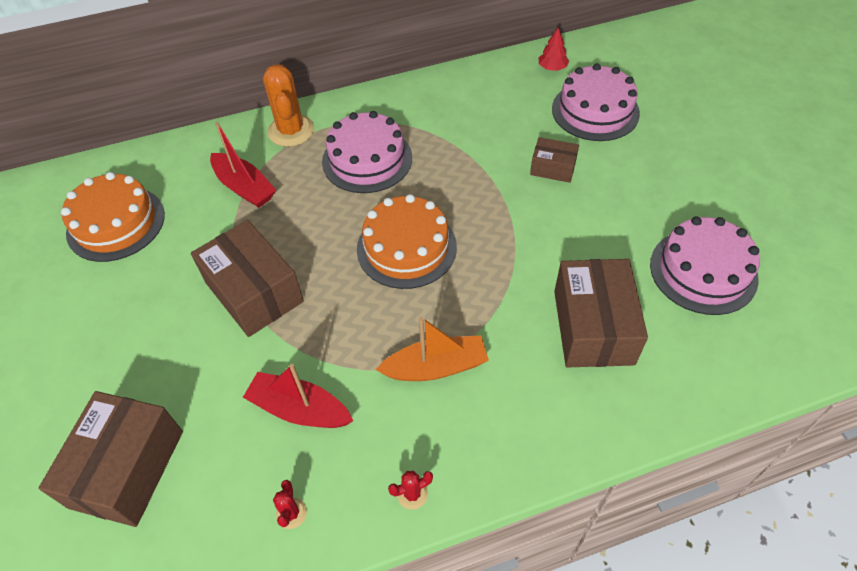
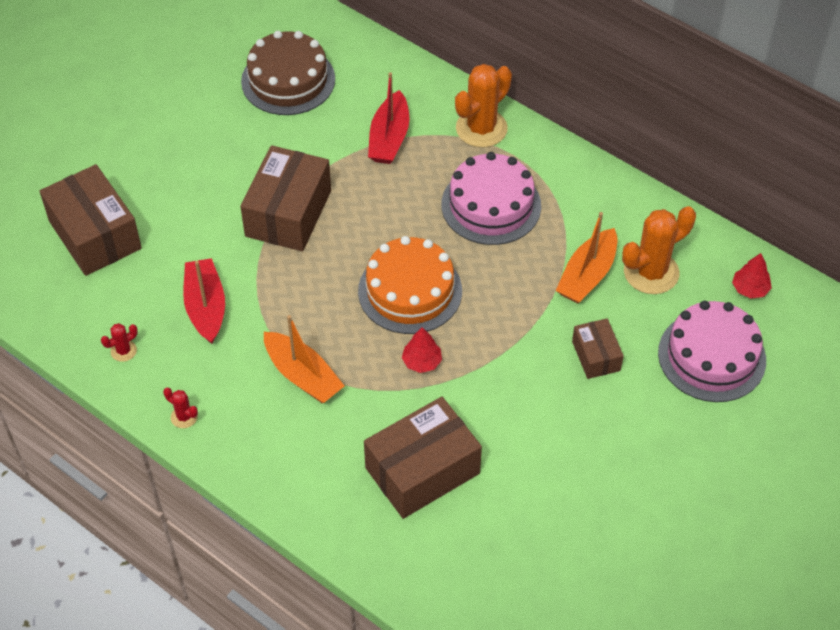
camera: 55 degrees right, 0 degrees up
brown box [38,391,183,527] -> brown box turned 75 degrees clockwise [40,164,142,276]
orange cake [61,172,165,262] -> brown cake [241,31,335,115]
pink cake [650,216,760,315] -> none
none -> red tree [402,327,442,373]
none -> orange boat [556,212,617,303]
none -> orange cactus [622,206,696,294]

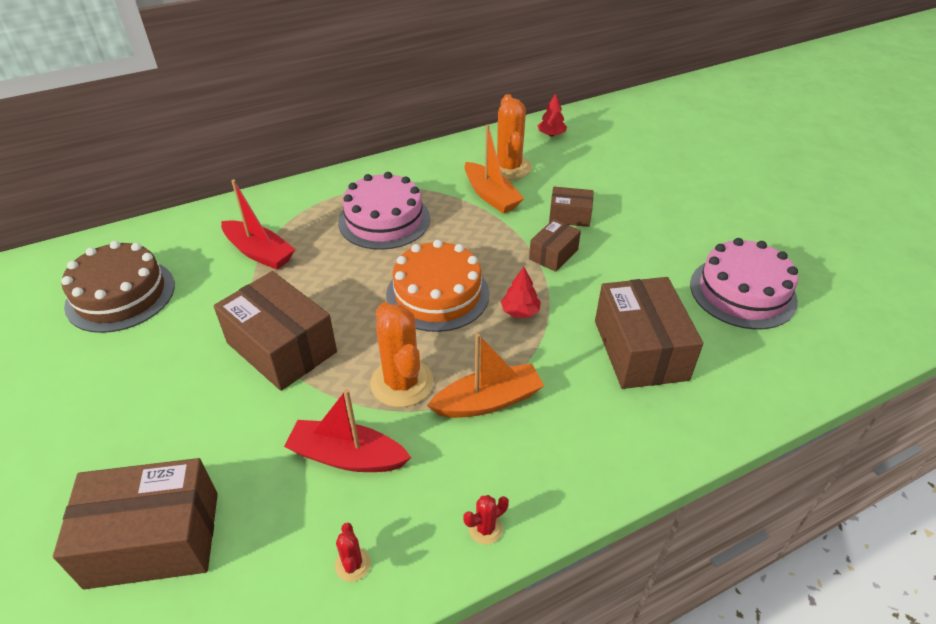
camera: 65 degrees left, 10 degrees down
orange cactus [455,64,512,148] -> orange cactus moved to [370,302,433,407]
pink cake [658,301,766,402] -> pink cake moved to [690,238,798,329]
none -> brown box [529,219,581,272]

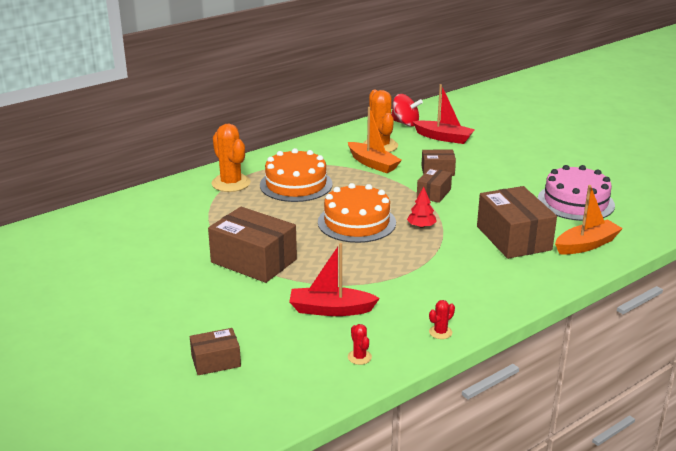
camera: 10 degrees left, 15 degrees down
brown box [53,458,218,589] -> brown box [190,328,241,375], size x0.53
brown cake [61,241,175,333] -> none
red boat [221,180,295,270] -> red boat moved to [412,84,475,144]
pink cake [338,172,430,250] -> orange cake [260,148,333,202]
orange cactus [370,302,433,407] -> orange cactus moved to [211,124,251,192]
orange boat [427,333,544,418] -> orange boat moved to [555,185,623,255]
red tree [537,93,567,136] -> red spinning top [391,94,423,127]

